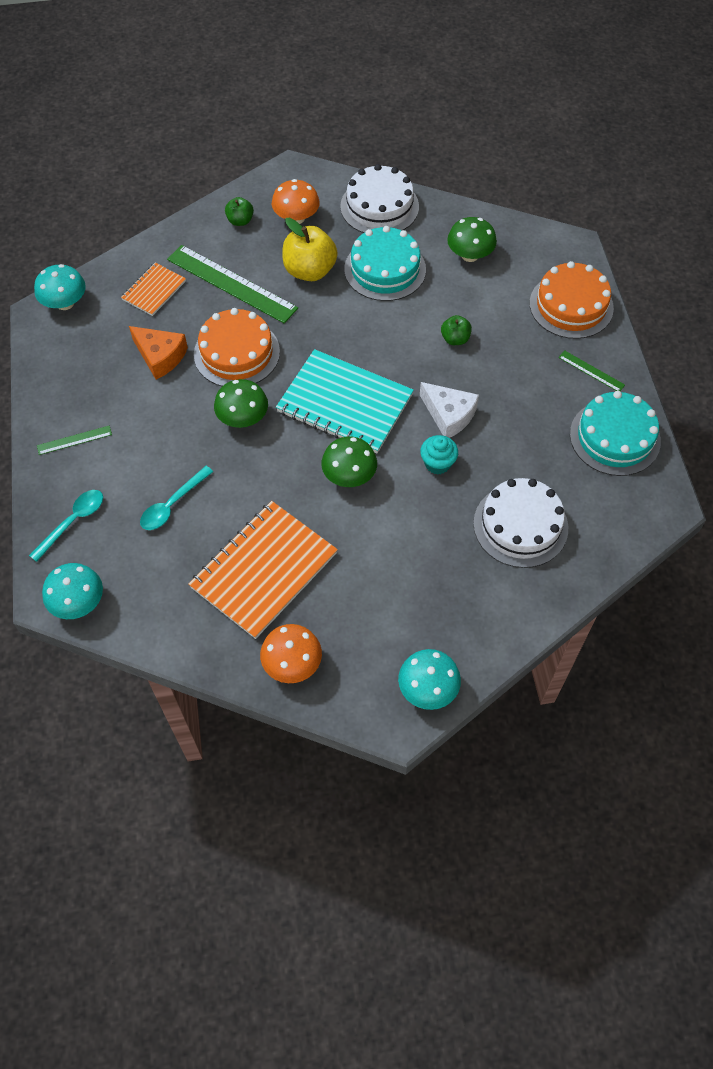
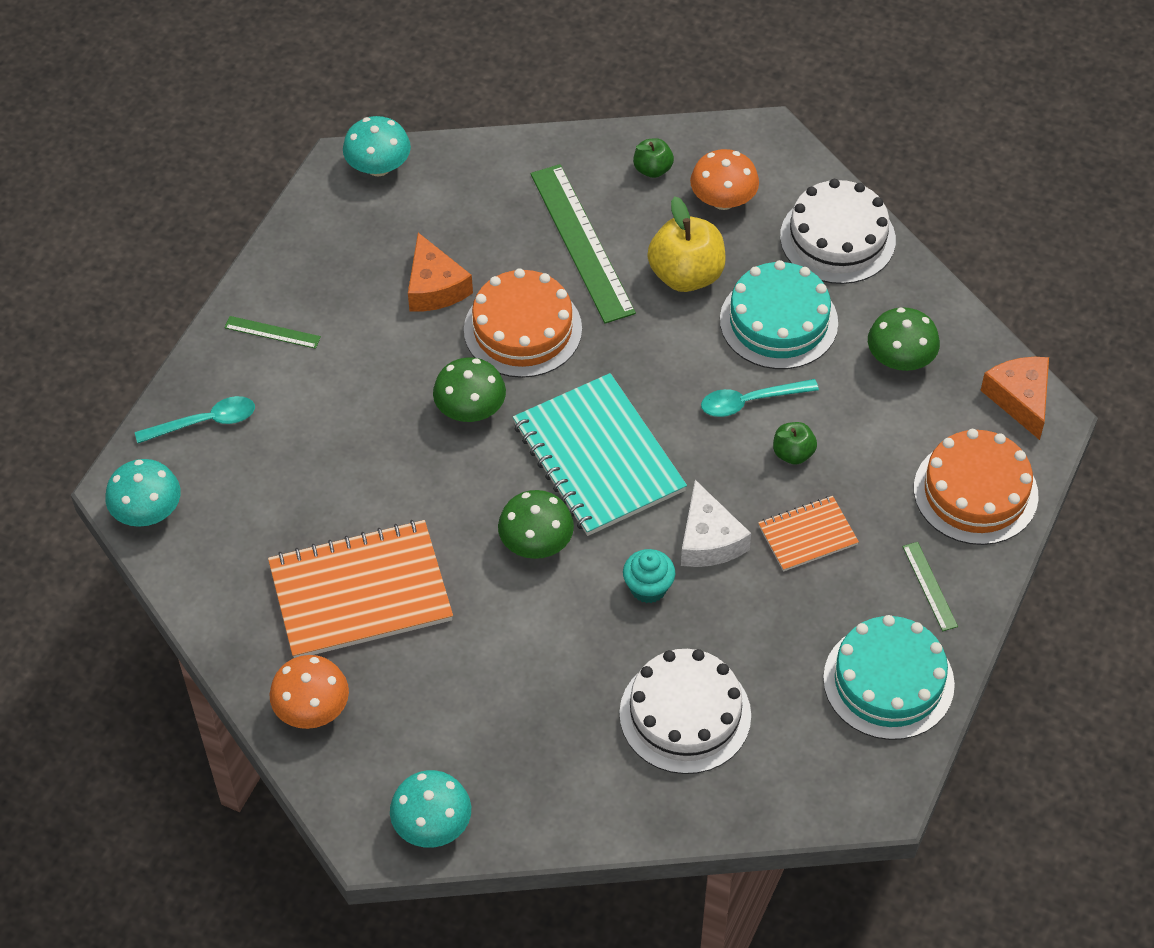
camera: 35 degrees right, 5 degrees down
orange notebook [121,263,186,316] -> orange notebook moved to [758,496,859,572]
turquoise spoon [140,466,213,530] -> turquoise spoon moved to [701,379,819,417]
none -> orange cheese [980,357,1049,440]

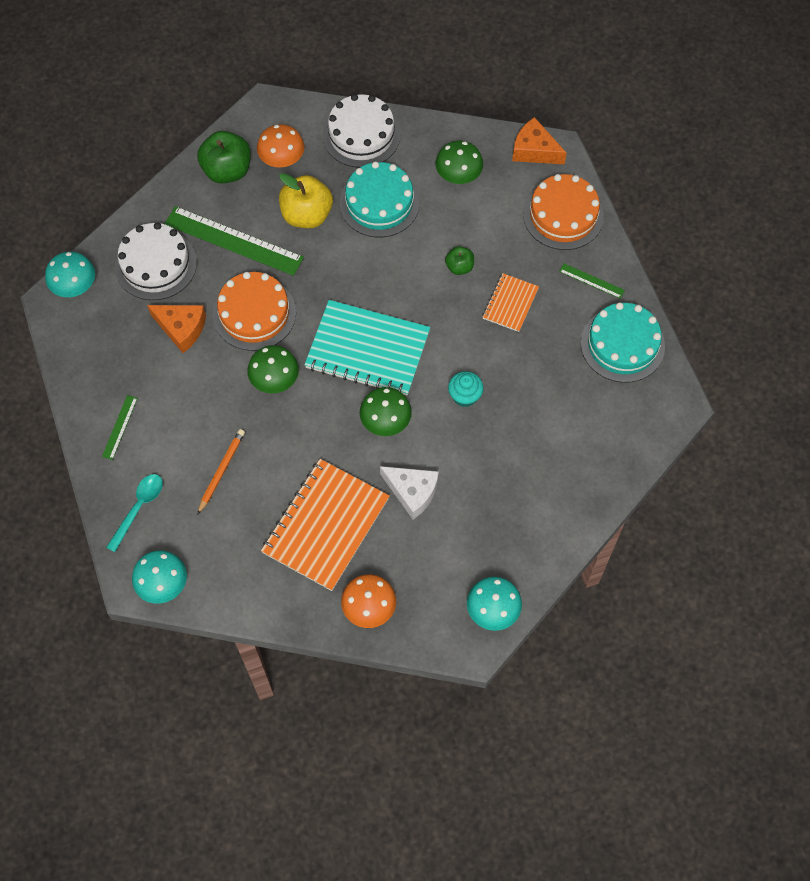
camera: 45 degrees left, 10 degrees up
green ruler [224,316,321,349] -> green ruler turned 45 degrees counterclockwise [102,395,138,460]
white cake [619,649,751,774] -> white cake moved to [115,222,197,300]
green apple [633,138,674,178] -> green apple [197,131,251,184], size x1.86
white cheese [681,480,751,567] -> white cheese moved to [380,466,439,520]
turquoise spoon [701,379,819,417] -> none
none -> orange pencil [197,429,245,515]

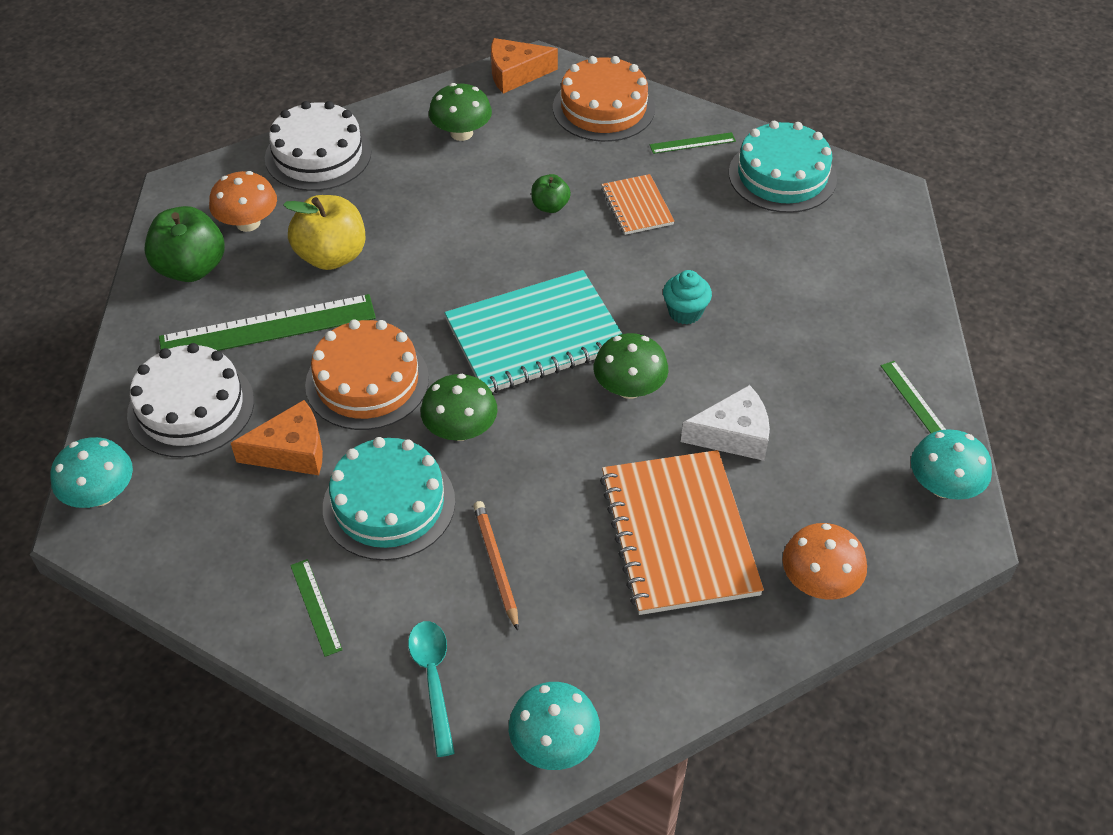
camera: 40 degrees left, 15 degrees down
turquoise cake [340,161,420,237] -> turquoise cake moved to [323,437,455,561]
none -> green ruler [881,361,946,433]

